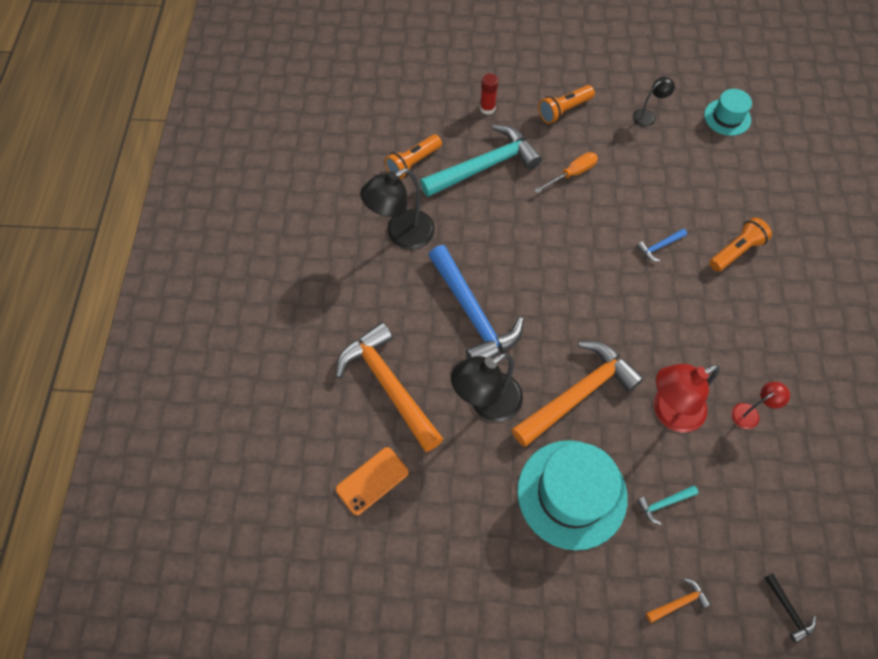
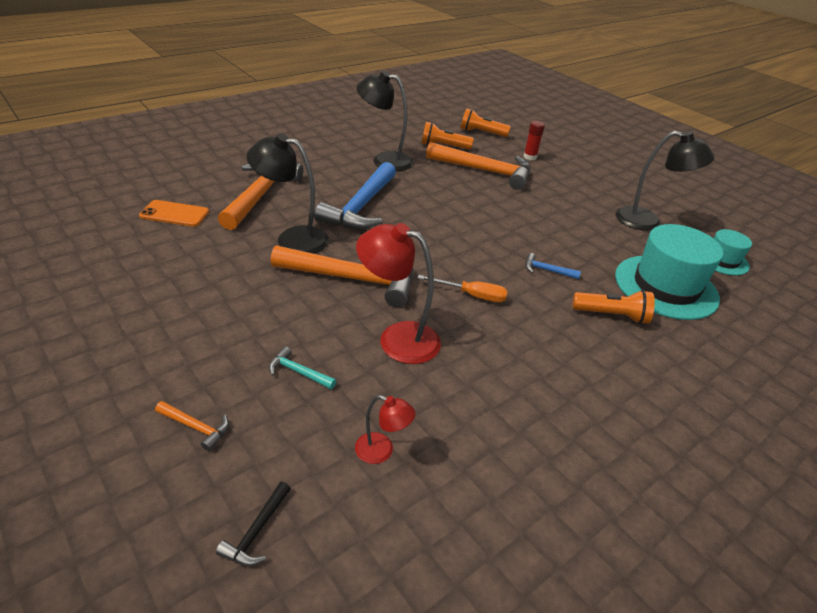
camera: 45 degrees right, 25 degrees down
turquoise hammer [420,125,542,197] -> orange hammer [426,142,530,190]
turquoise hat [517,440,628,550] -> turquoise hat moved to [615,224,723,320]
orange screwdriver [534,152,598,193] -> orange screwdriver moved to [417,275,508,302]
orange flashlight [538,85,595,124] -> orange flashlight moved to [461,108,511,137]
black lamp [633,77,675,127] -> black lamp [616,131,714,231], size x1.93
red lamp [731,382,790,429] -> red lamp moved to [355,395,415,464]

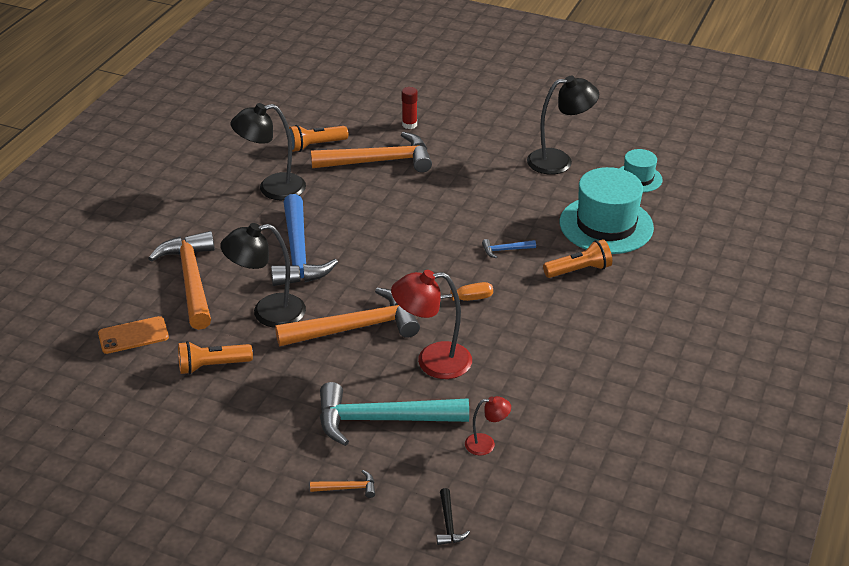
camera: 25 degrees left, 0 degrees up
turquoise hammer [269,346,336,389] -> turquoise hammer [320,382,469,446], size x2.44
orange flashlight [461,108,511,137] -> orange flashlight moved to [178,341,253,375]

